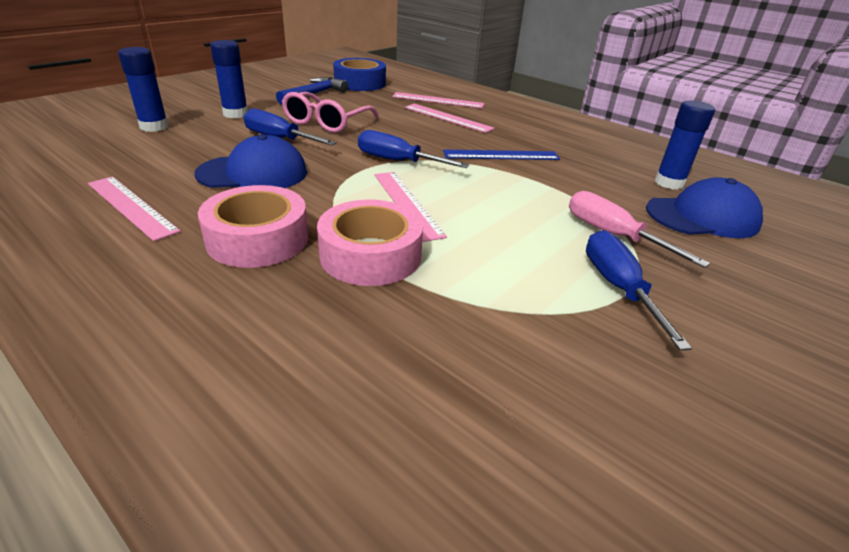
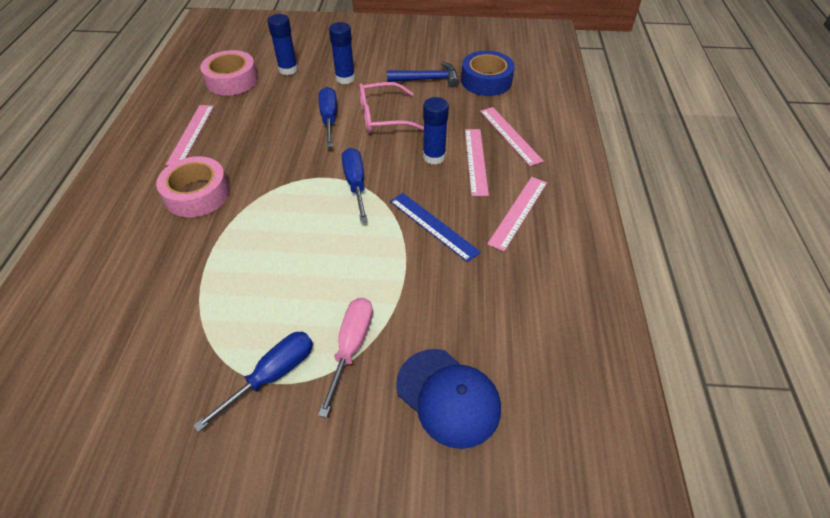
camera: 55 degrees right, 15 degrees up
blue cap [194,134,307,188] -> none
pink tape [317,200,423,286] -> pink tape moved to [200,50,258,96]
pink ruler [375,172,447,242] -> pink ruler moved to [487,177,547,251]
blue glue stick [655,100,715,190] -> blue glue stick moved to [423,97,449,164]

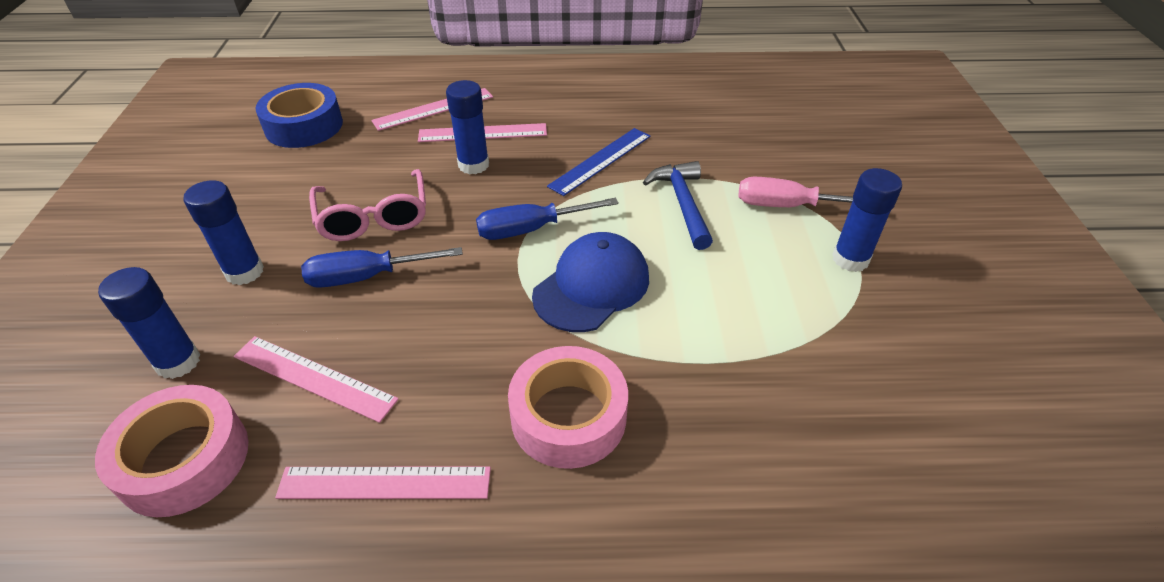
camera: 95 degrees left, 5 degrees down
blue screwdriver [193,332,313,432] -> blue glue stick [832,168,902,272]
blue hammer [387,62,459,88] -> blue hammer moved to [643,161,713,250]
blue cap [396,349,501,449] -> blue cap moved to [532,232,649,332]
pink ruler [487,177,547,251] -> pink ruler moved to [234,336,398,423]

